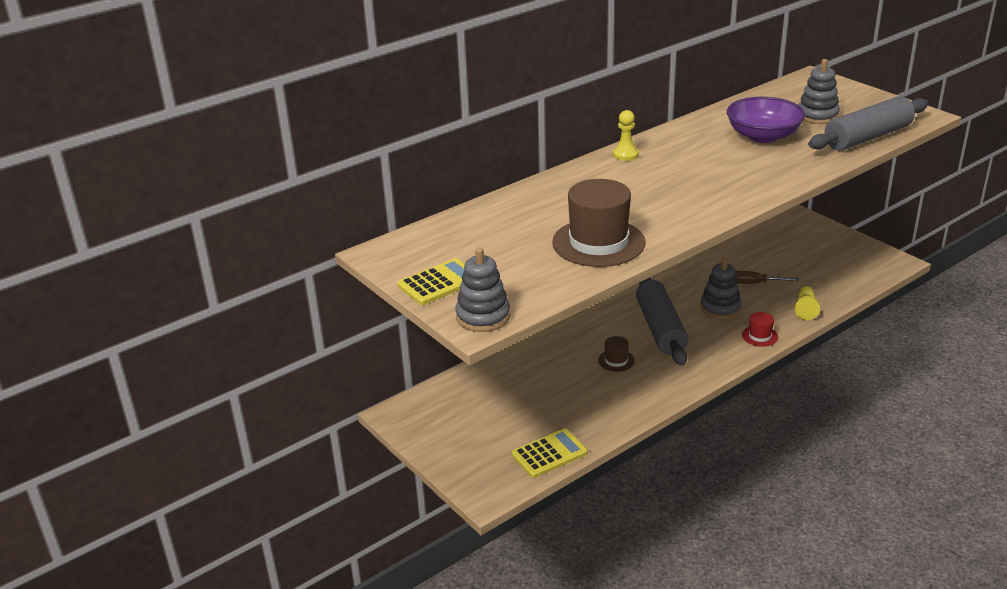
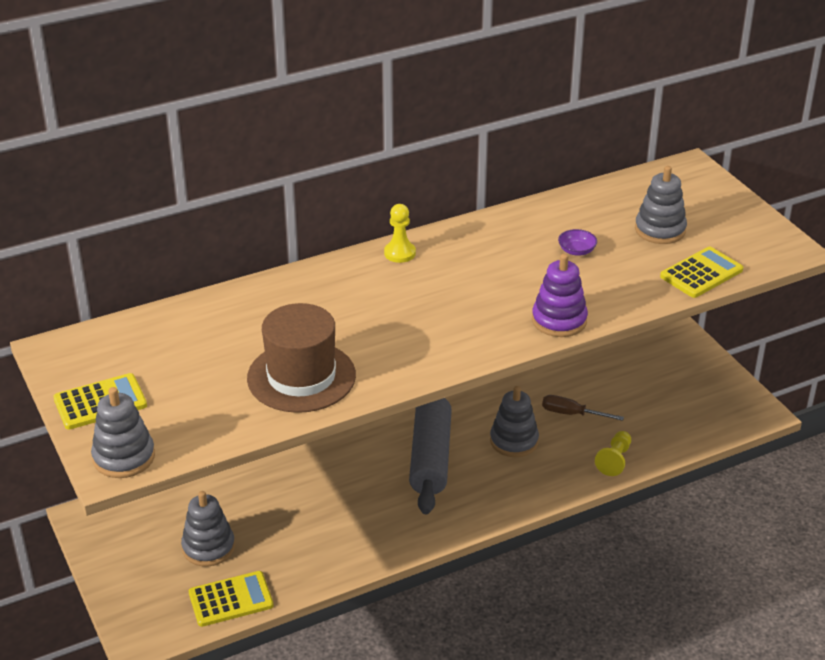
camera: 10 degrees right, 5 degrees up
brown hat [598,336,635,372] -> none
purple bowl [727,97,805,143] -> purple bowl [558,229,597,256], size x0.41
red hat [742,312,778,347] -> none
grey rolling pin [808,96,928,151] -> yellow calculator [660,247,743,298]
none -> grey stacking toy [181,491,235,567]
none -> purple stacking toy [532,254,588,337]

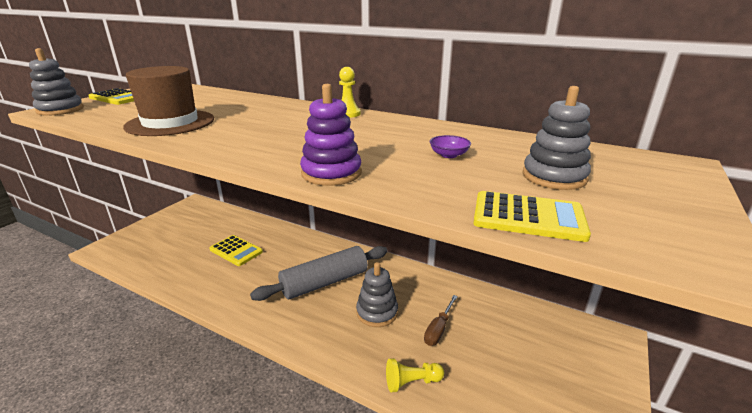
camera: 55 degrees right, 10 degrees down
grey stacking toy [181,491,235,567] -> none
yellow calculator [189,571,274,627] -> yellow calculator moved to [209,235,263,266]
brown screwdriver [542,395,624,421] -> brown screwdriver turned 135 degrees counterclockwise [424,295,458,346]

